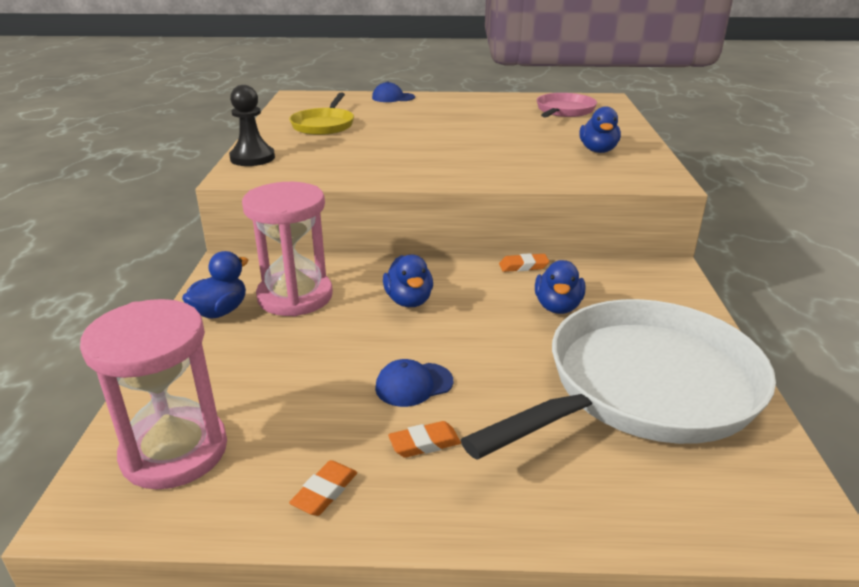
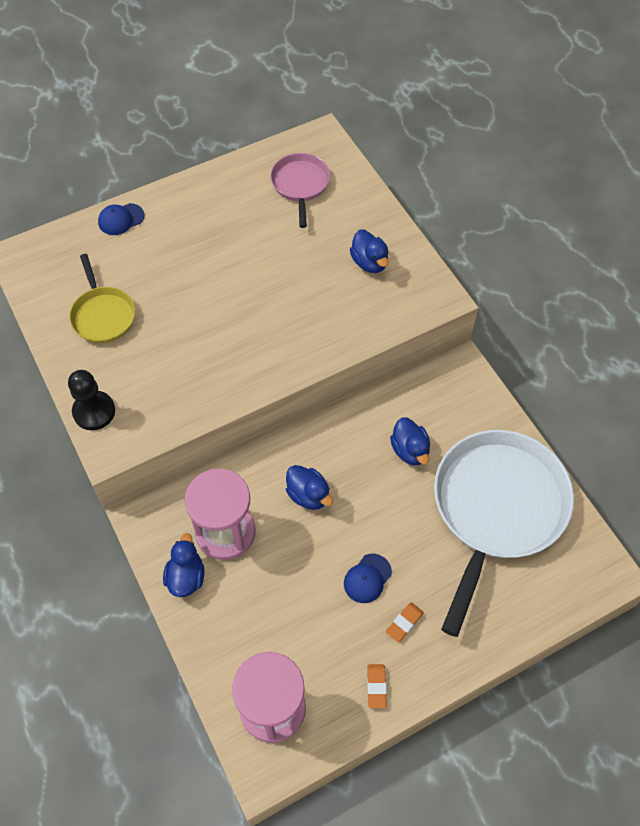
camera: 30 degrees left, 30 degrees up
orange eraser [499,253,549,272] -> none

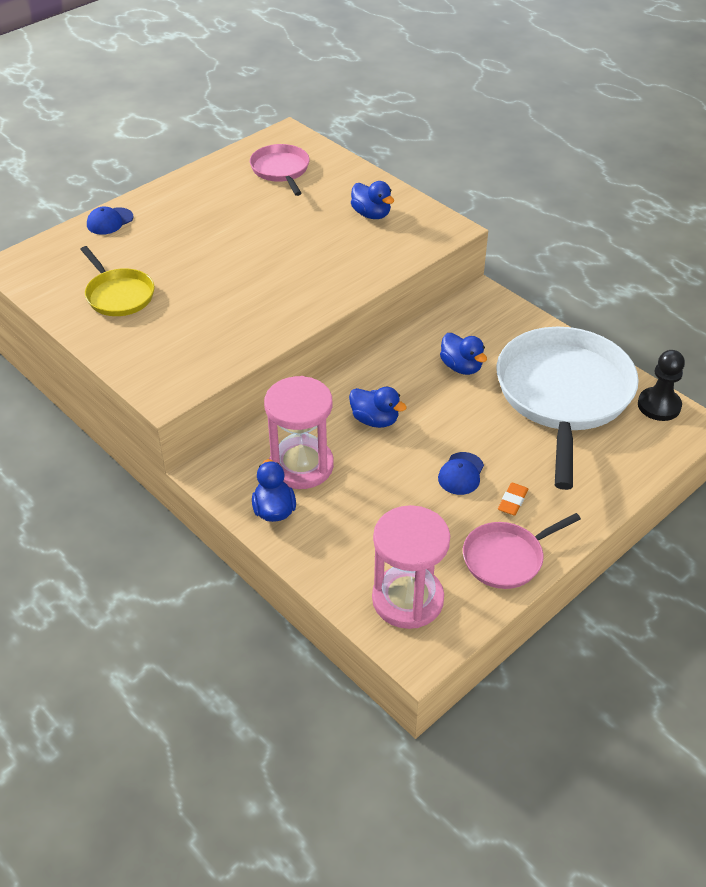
camera: 15 degrees left, 15 degrees down
black pawn [68,370,115,430] -> black pawn moved to [638,350,685,421]
orange eraser [367,664,387,708] -> pink pan [463,513,581,589]

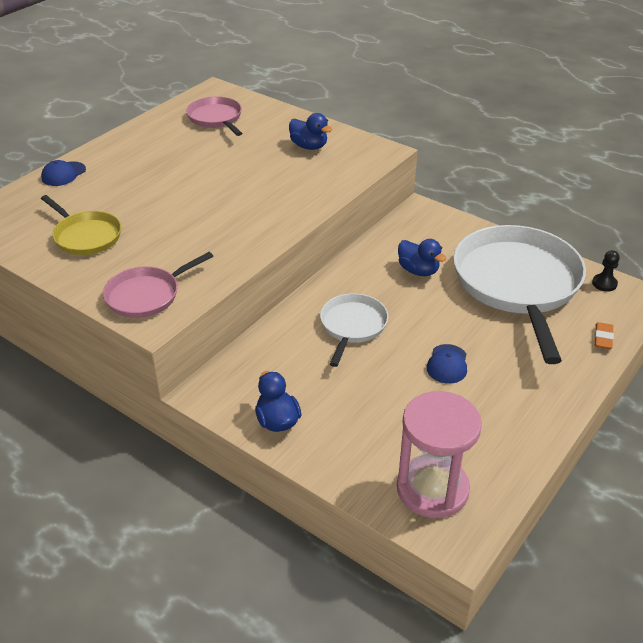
camera: 10 degrees left, 5 degrees down
pink hourglass [264,376,334,489] -> none
blue duck [349,387,407,428] -> white pan [320,293,389,367]
pink pan [463,513,581,589] -> pink pan moved to [103,252,213,318]
orange eraser [498,483,528,516] -> orange eraser moved to [594,322,614,349]
black pawn [638,350,685,421] -> black pawn [592,250,620,292], size x0.62

